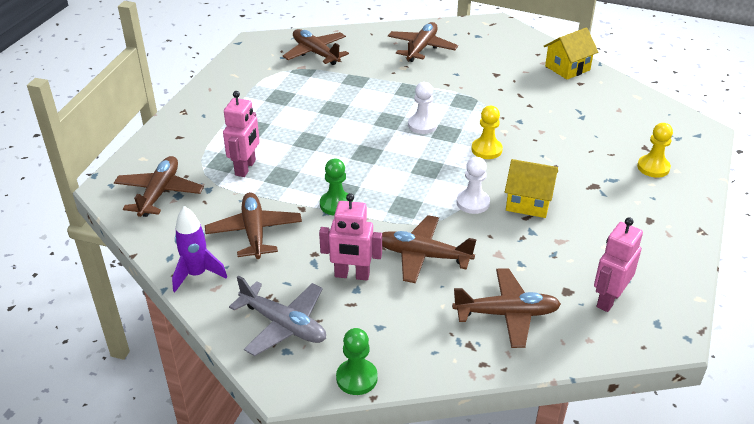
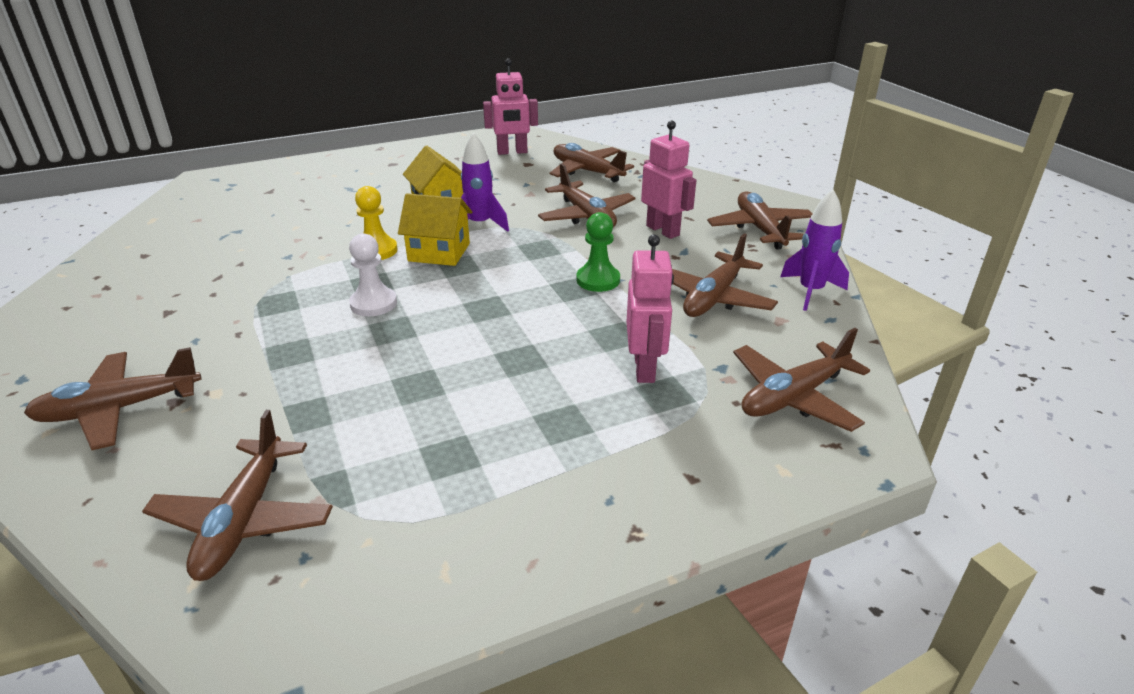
camera: 135 degrees left, 5 degrees down
pink robot [223,91,260,177] -> pink robot turned 120 degrees clockwise [627,235,674,383]
grey plane [229,276,326,356] -> brown plane [707,191,812,250]
green pawn [336,328,378,395] -> none
white pawn [457,157,490,214] -> purple rocket [461,132,509,232]
yellow house [544,28,598,80] -> yellow house moved to [398,193,472,266]
yellow pawn [637,123,673,177] -> none

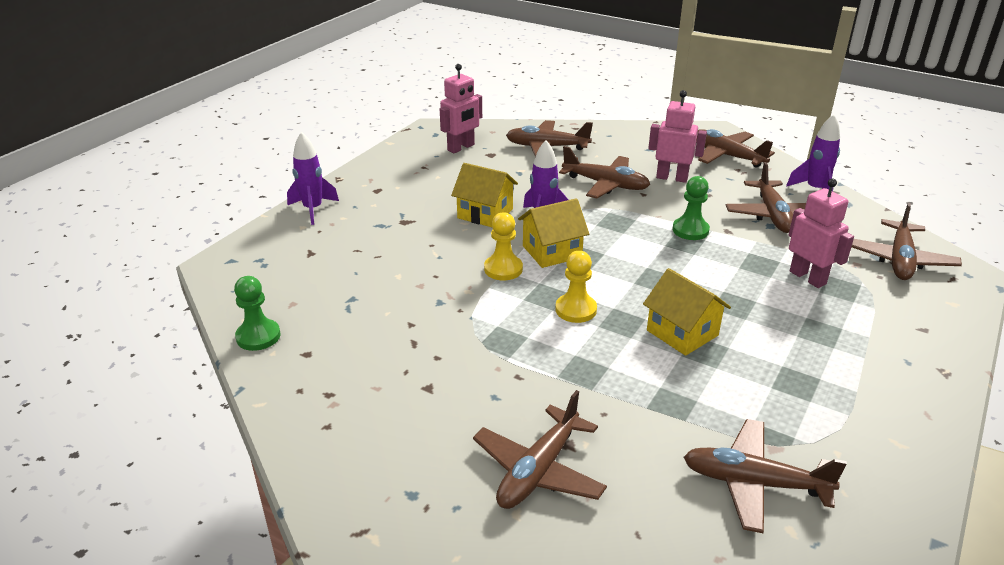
camera: 35 degrees left, 0 degrees up
brown plane [142,410,333,581] -> brown plane turned 135 degrees clockwise [683,419,847,533]
white pawn [349,234,397,316] -> yellow pawn [555,251,597,323]
none -> green pawn [234,276,280,351]
none -> purple rocket [287,132,339,225]
none -> yellow house [643,268,731,356]

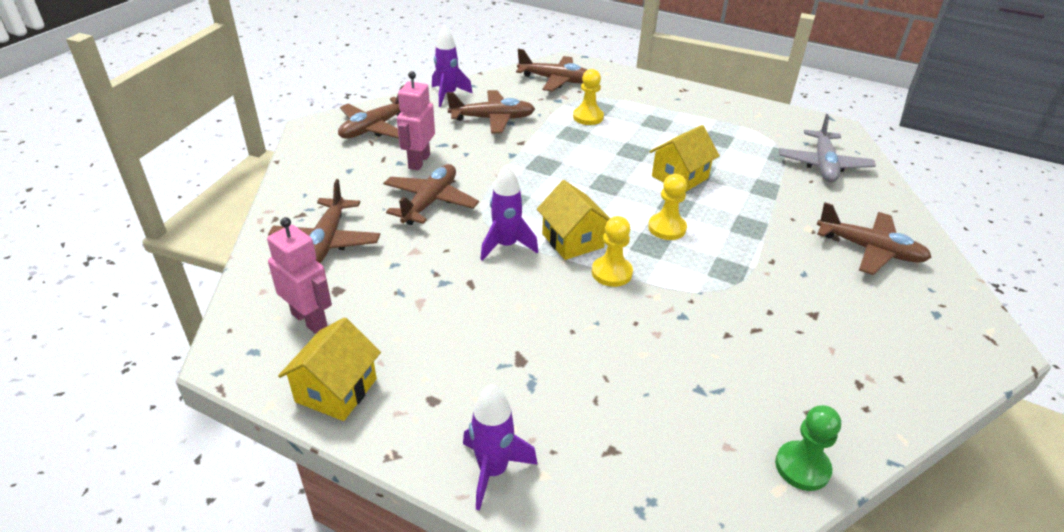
camera: 95 degrees left, 5 degrees up
yellow house [451,163,518,227] -> yellow house moved to [278,317,381,421]
green pawn [672,176,710,240] -> none
brown plane [683,419,847,533] -> grey plane [779,114,876,183]
pink robot [789,179,854,288] -> yellow pawn [573,69,604,125]

